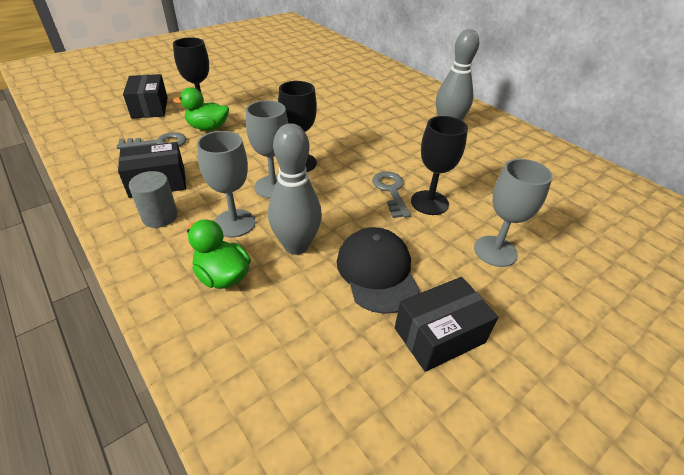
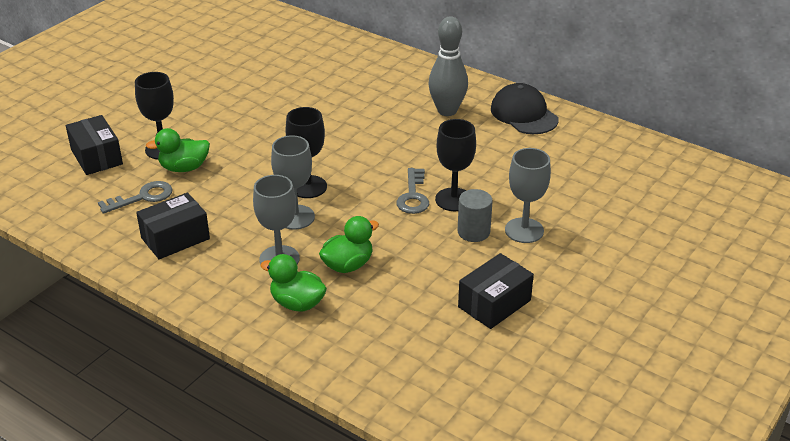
camera: 15 degrees left, 5 degrees down
grey cylinder [129,171,178,228] -> grey cylinder moved to [458,189,493,242]
grey bowling pin [268,123,322,255] -> green duck [319,216,379,273]
black cap [337,227,419,314] -> black cap moved to [491,83,559,134]
grey key [372,171,411,218] -> grey key turned 150 degrees counterclockwise [396,168,429,214]

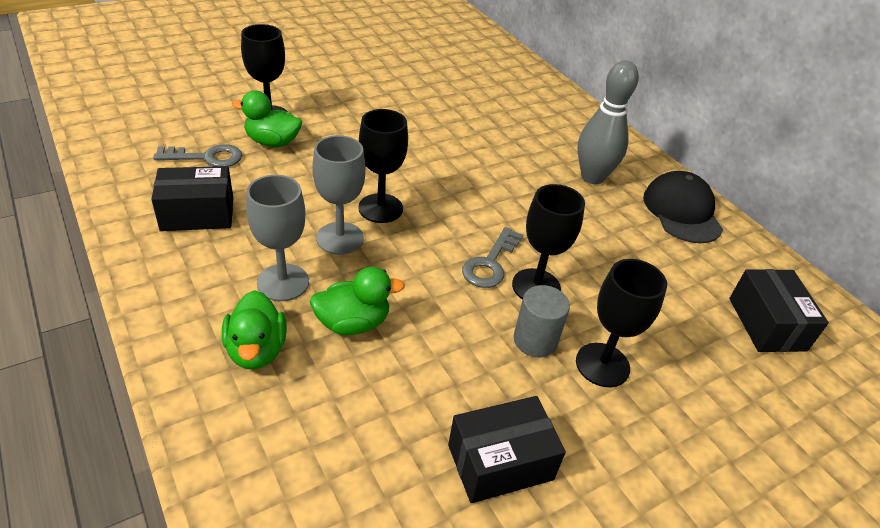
camera: 20 degrees right, 5 degrees up
black box [66,115,123,175] -> black box moved to [729,269,829,352]
green duck [260,254,327,312] -> green duck turned 150 degrees counterclockwise [222,290,287,370]
grey goblet [505,148,551,243] -> black goblet [576,259,667,387]

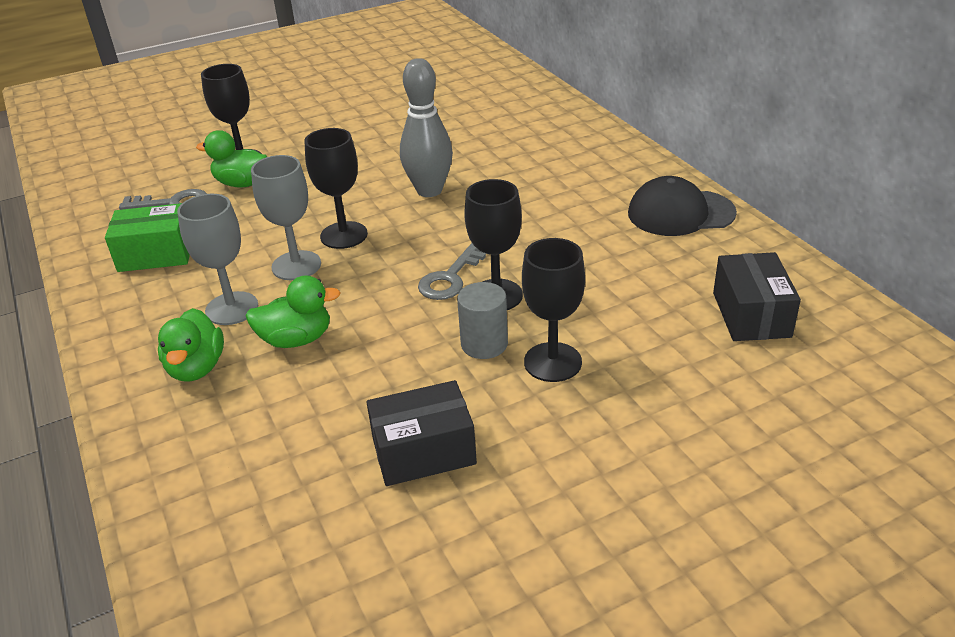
camera: 10 degrees right, 5 degrees down
black box [151,166,233,231] -> green box [105,203,190,272]
grey bowling pin [577,61,639,184] -> grey bowling pin moved to [400,58,453,197]
black cap [643,171,723,243] -> black cap turned 90 degrees counterclockwise [628,176,737,236]

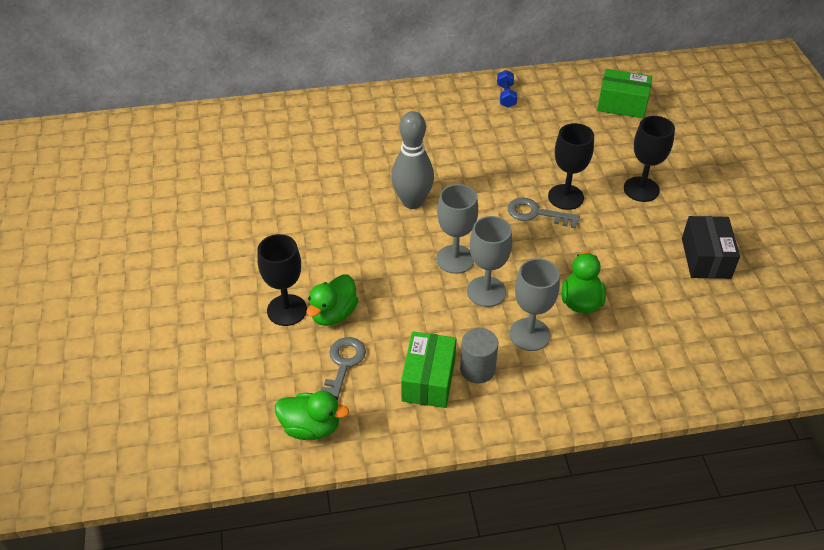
camera: 75 degrees left, 10 degrees up
green duck [158,308,224,382] -> green duck moved to [275,391,349,440]
black goblet [304,128,368,249] -> grey goblet [436,184,478,274]
grey key [418,243,486,300] -> grey key turned 150 degrees clockwise [508,197,580,229]
grey cylinder [457,282,508,359] -> grey cylinder moved to [460,328,498,383]
black cap [628,176,737,236] -> blue dumbbell [497,70,517,108]
black box [713,252,801,341] -> green box [597,69,652,118]

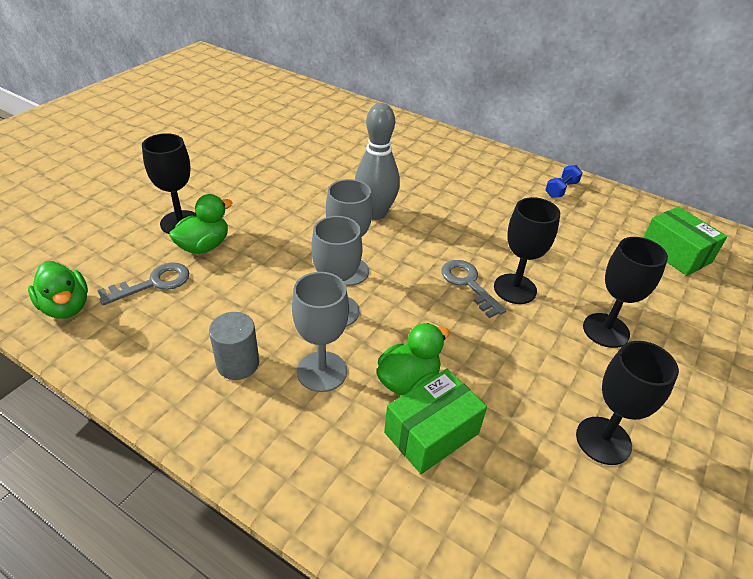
camera: 40 degrees right, 5 degrees down
green duck [306,274,358,326] -> green duck turned 150 degrees clockwise [169,194,232,254]
green box [401,332,456,408] -> green box moved to [384,369,487,474]
black box [682,216,740,279] -> black goblet [576,341,679,465]

